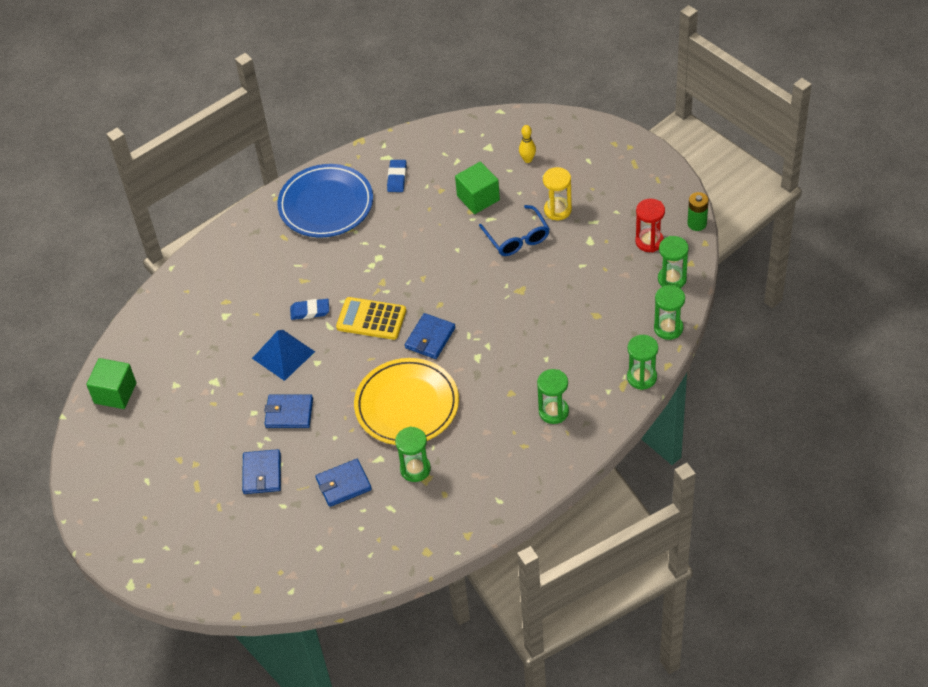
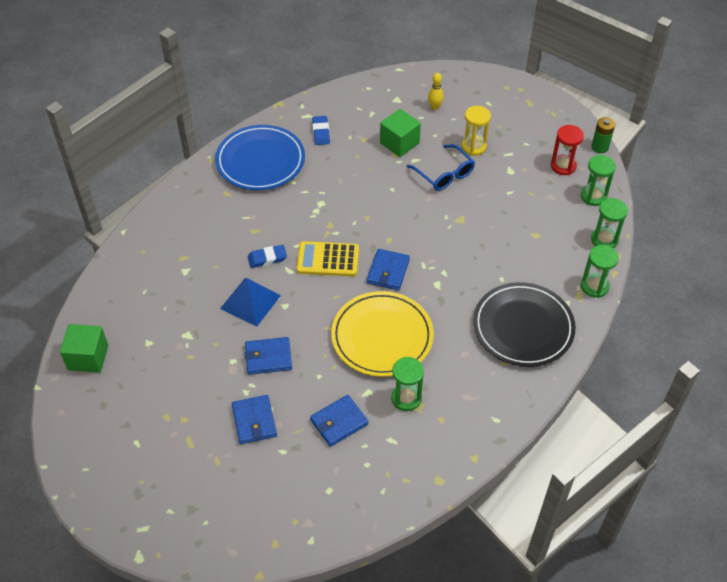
camera: 15 degrees left, 0 degrees up
green hourglass [537,369,569,424] -> black plate [473,282,576,367]

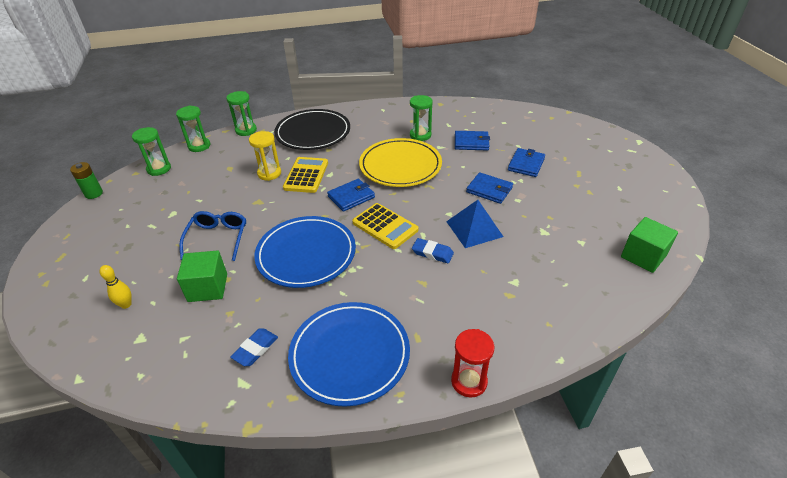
camera: 140 degrees left, 10 degrees down
yellow hourglass [462,106,491,156] -> yellow hourglass moved to [249,131,281,181]
red hourglass [551,125,584,175] -> red hourglass moved to [451,329,494,398]
none -> blue plate [254,216,356,288]
none -> yellow calculator [283,157,328,193]

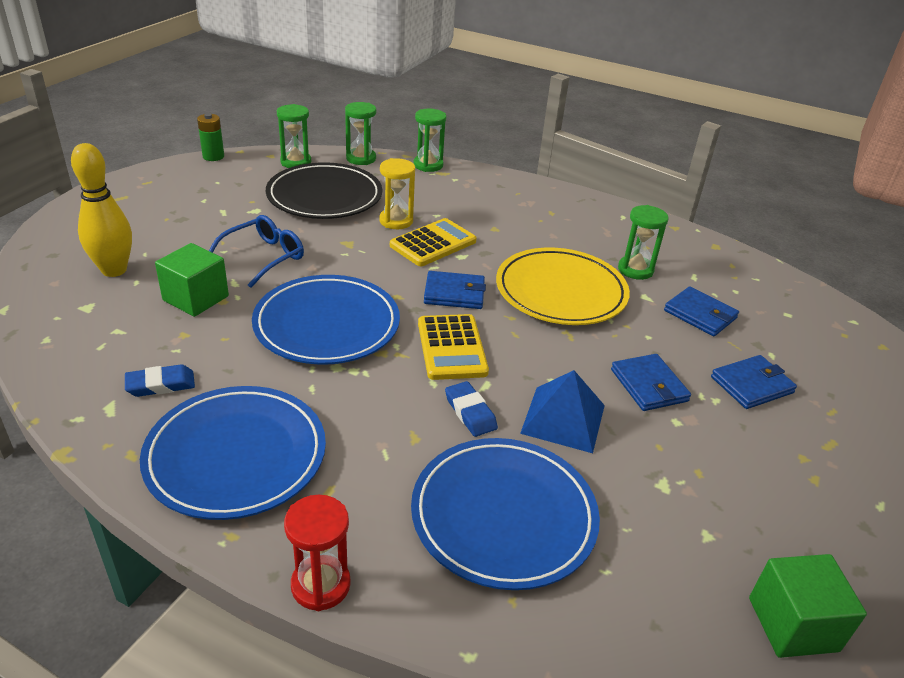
camera: 35 degrees right, 5 degrees down
yellow bowling pin [99,265,132,309] -> yellow bowling pin [71,143,132,277], size x1.93
black plate [274,109,350,150] -> black plate moved to [266,162,382,219]
none -> blue plate [411,438,600,590]

